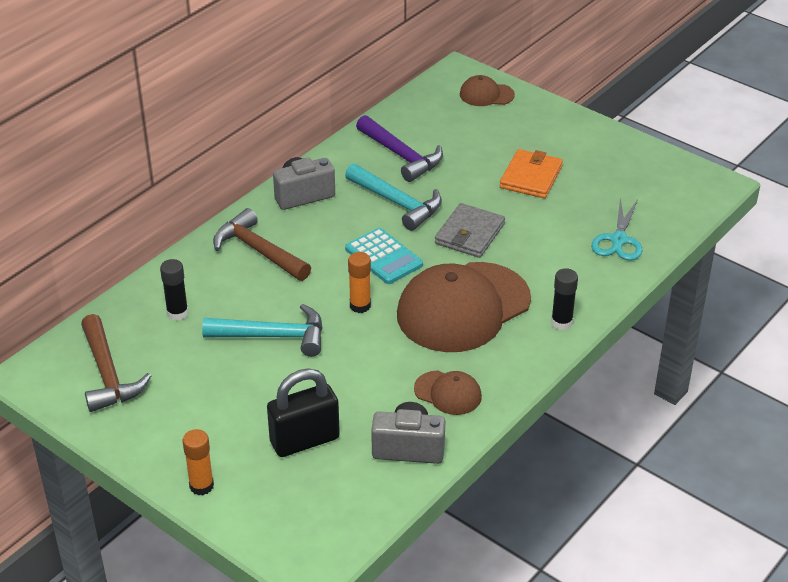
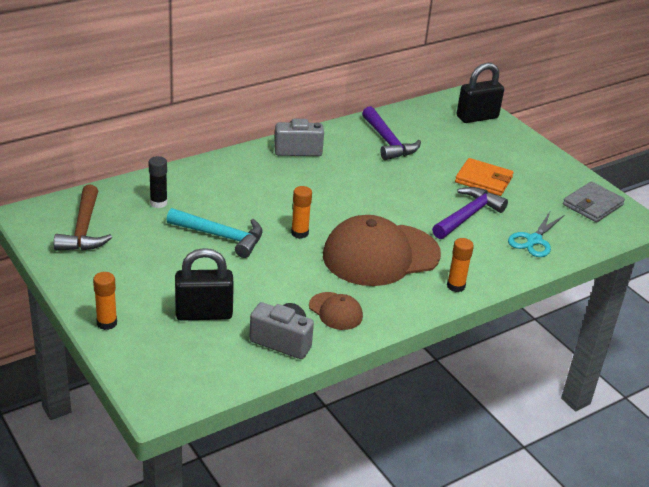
camera: 15 degrees right, 5 degrees down
brown hammer [213,208,311,281] -> none
turquoise hammer [345,163,442,231] -> none
turquoise calculator [345,228,423,284] -> none
grey wallet [435,203,505,258] -> grey wallet moved to [563,181,625,222]
brown cap [460,75,515,106] -> black padlock [457,63,504,123]
orange wallet [500,149,563,198] -> orange wallet turned 75 degrees clockwise [455,158,514,196]
black glue stick [551,268,578,330] -> orange glue stick [447,238,474,292]
none -> purple hammer [432,187,508,239]

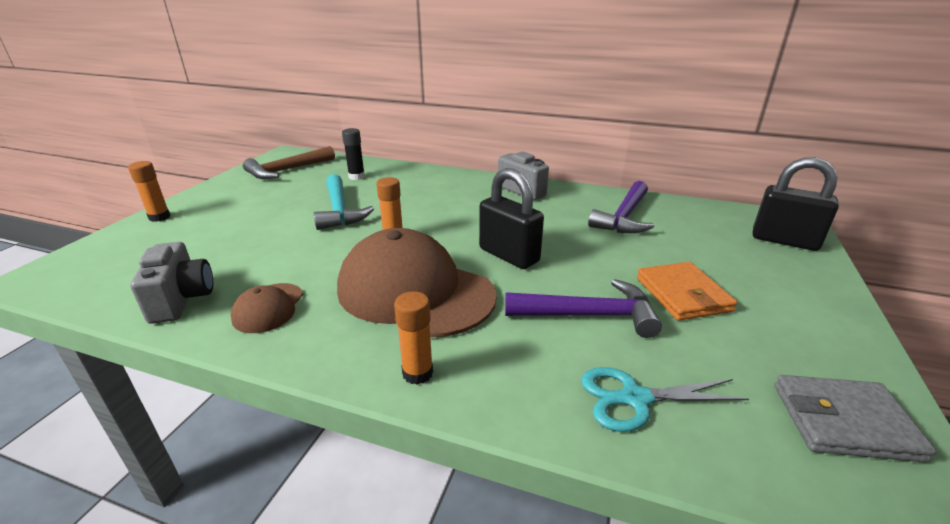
camera: 55 degrees right, 5 degrees down
black padlock [175,248,234,321] -> black padlock moved to [479,168,544,269]

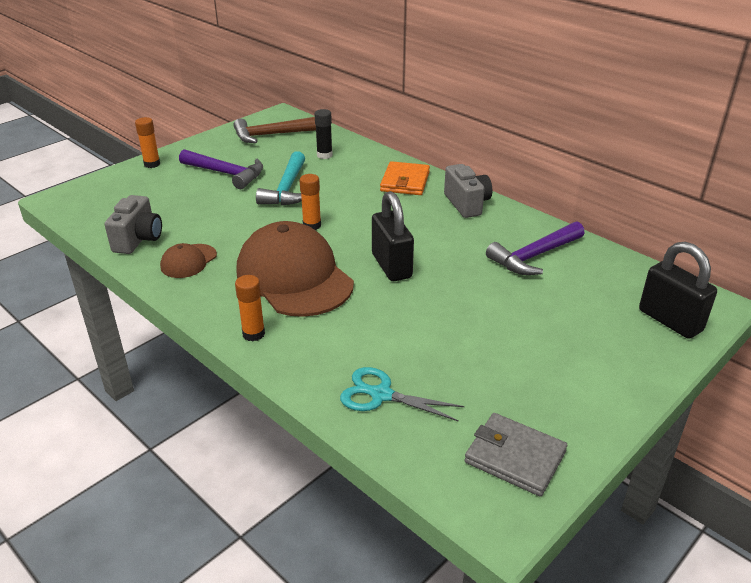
camera: 25 degrees right, 5 degrees up
purple hammer [505,279,662,338] -> purple hammer moved to [179,149,263,189]
orange wallet [637,262,737,321] -> orange wallet moved to [380,161,430,195]

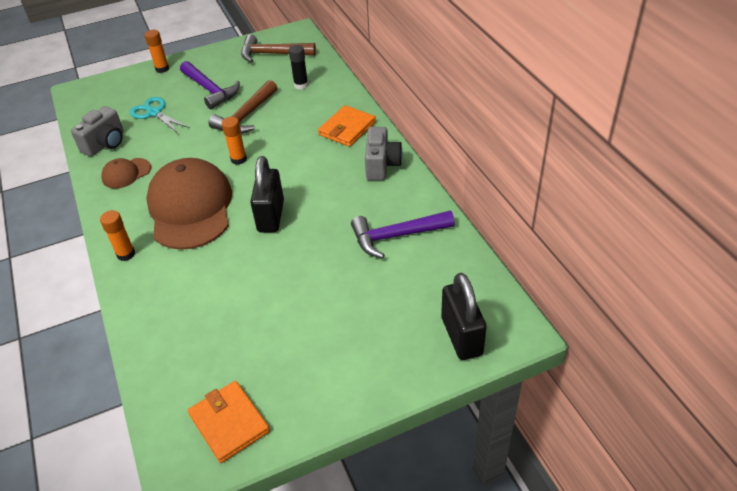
camera: 25 degrees right, 10 degrees up
turquoise hammer [256,151,305,205] -> brown hammer [209,80,278,134]
turquoise scissors [340,367,464,422] -> turquoise scissors moved to [130,97,190,134]
grey wallet [464,413,567,497] -> orange wallet [188,381,270,463]

